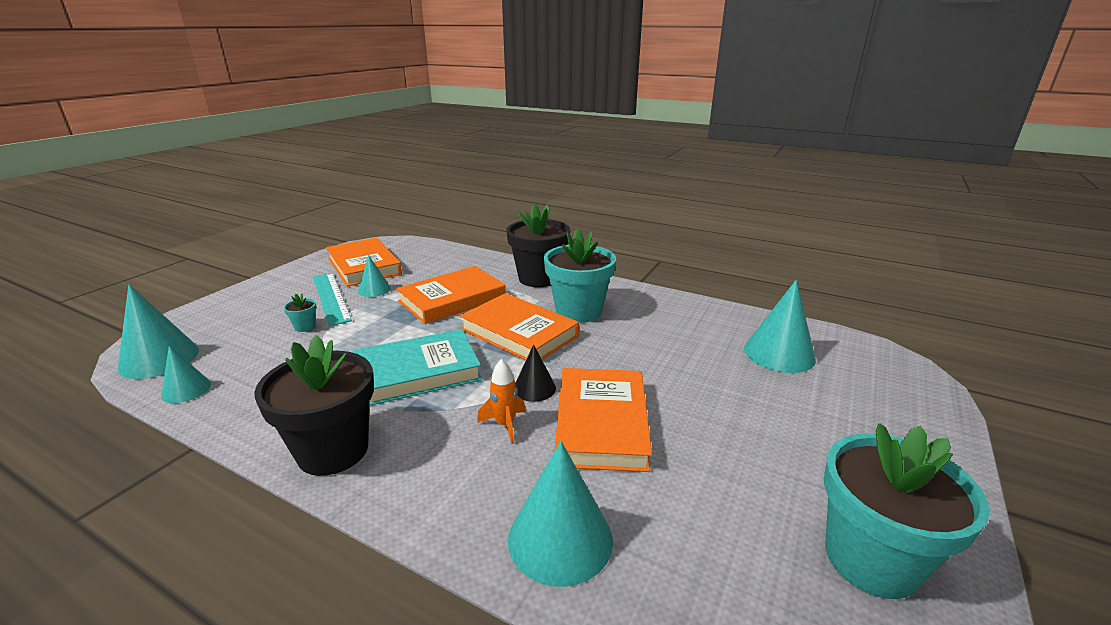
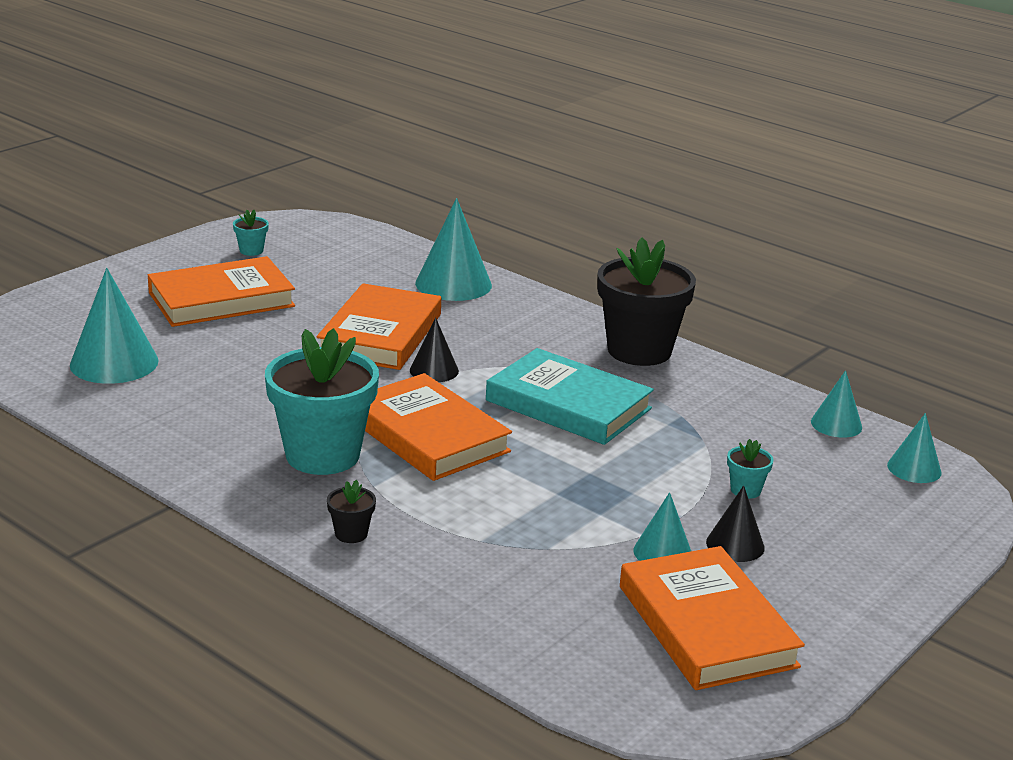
camera: 170 degrees left, 0 degrees up
turquoise cone [118,284,199,379] -> turquoise cone [887,413,942,483], size x0.57
turquoise ruler [313,273,352,326] -> black cone [706,485,765,562]
turquoise book [352,329,482,406] -> turquoise book turned 45 degrees clockwise [486,348,654,445]
orange book [396,266,506,324] -> orange book moved to [148,256,295,327]
orange rocket [477,359,526,444] -> none
black flower pot [506,204,570,287] -> black flower pot [327,480,376,543], size x0.41
turquoise flower pot [824,423,990,599] -> turquoise flower pot [233,210,269,256], size x0.41

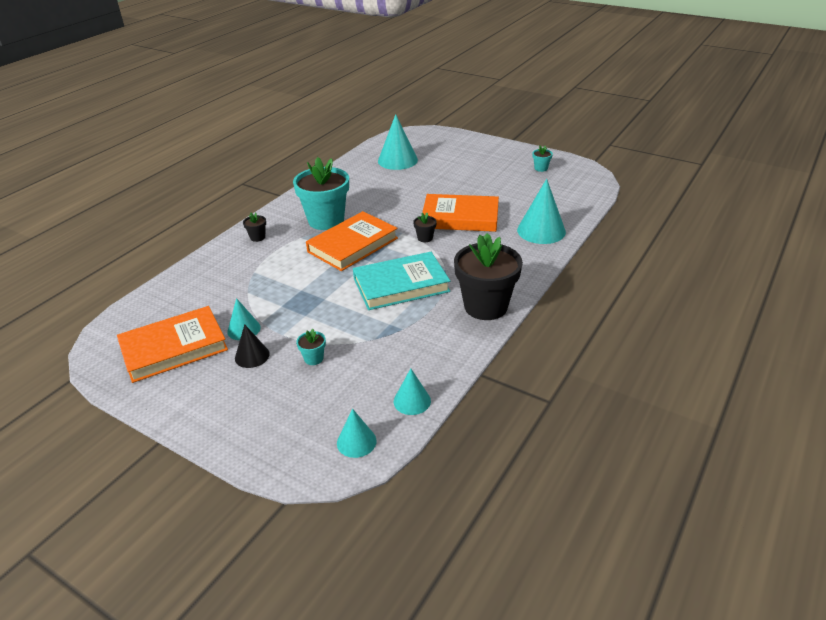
camera: 85 degrees right, 10 degrees up
orange book [148,256,295,327] -> none
black cone [410,318,459,382] -> black flower pot [413,213,437,242]
turquoise book [486,348,654,445] -> turquoise book turned 45 degrees clockwise [353,252,450,310]

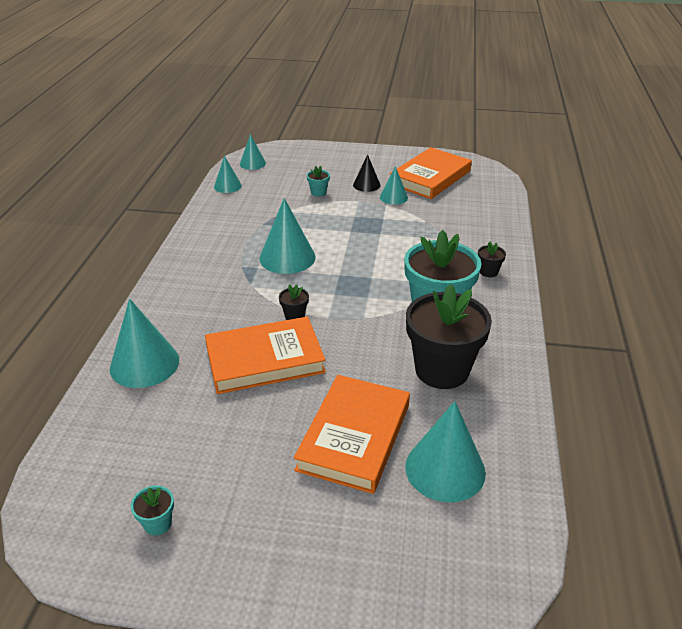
camera: 155 degrees right, 0 degrees up
orange book [306,211,398,271] -> orange book moved to [294,375,410,494]
turquoise book [353,252,450,310] -> turquoise cone [259,198,316,274]
black flower pot [454,233,523,320] -> black flower pot moved to [406,284,492,389]

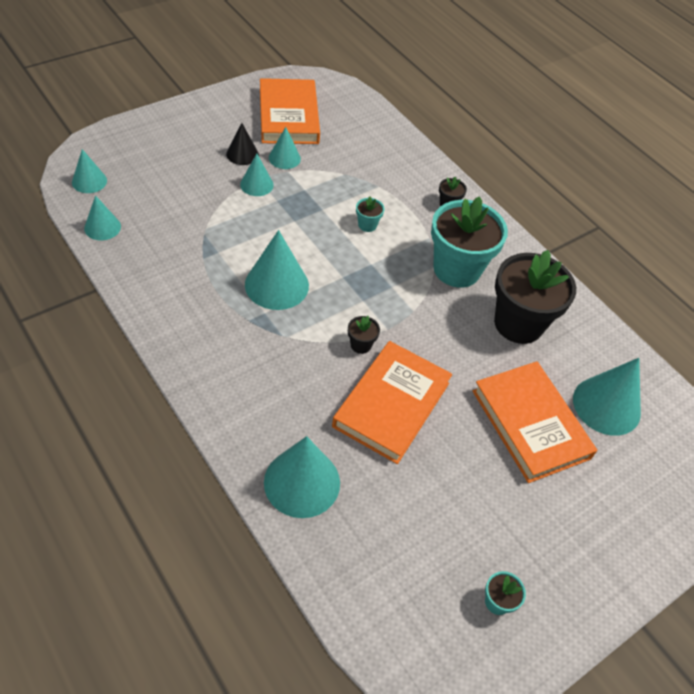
camera: 50 degrees left, 15 degrees up
turquoise flower pot [307,166,330,196] -> turquoise flower pot moved to [356,197,385,232]
none -> turquoise cone [240,154,274,196]

